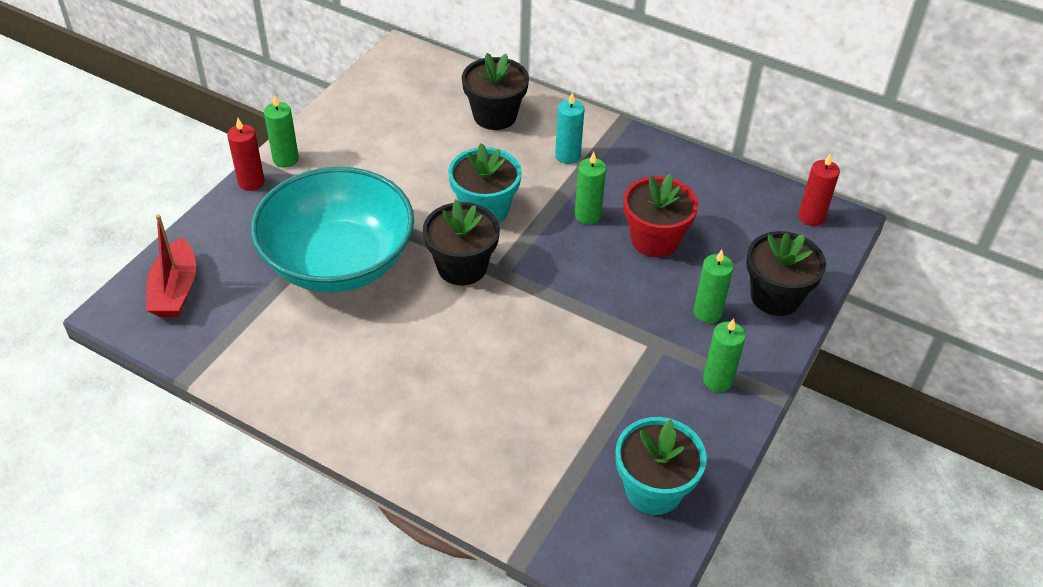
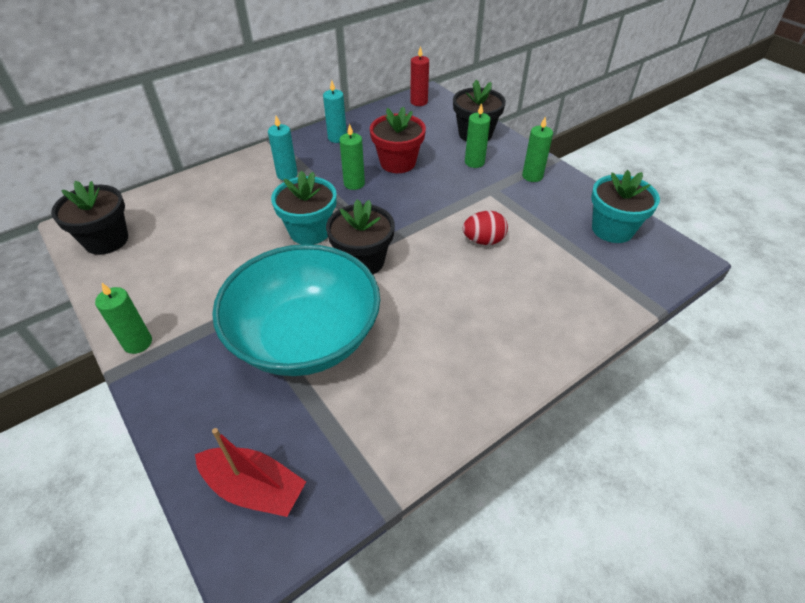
camera: 65 degrees left, 0 degrees up
red candle [227,118,265,191] -> none
black flower pot [462,53,529,130] -> black flower pot moved to [51,181,128,255]
none -> turquoise candle [323,80,347,143]
none -> red egg [463,211,508,245]

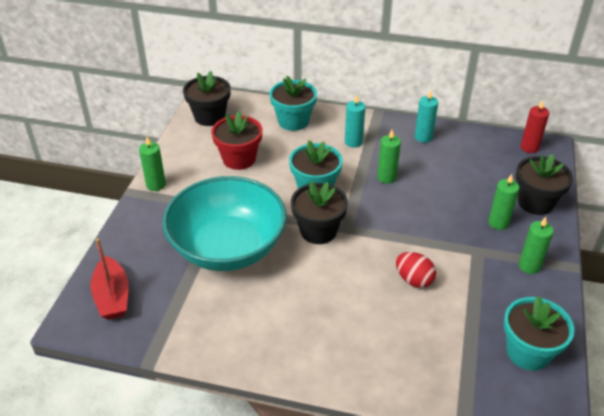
camera: 50 degrees right, 5 degrees down
red flower pot [370,107,426,173] -> red flower pot moved to [211,111,262,170]
none -> turquoise flower pot [269,76,317,131]

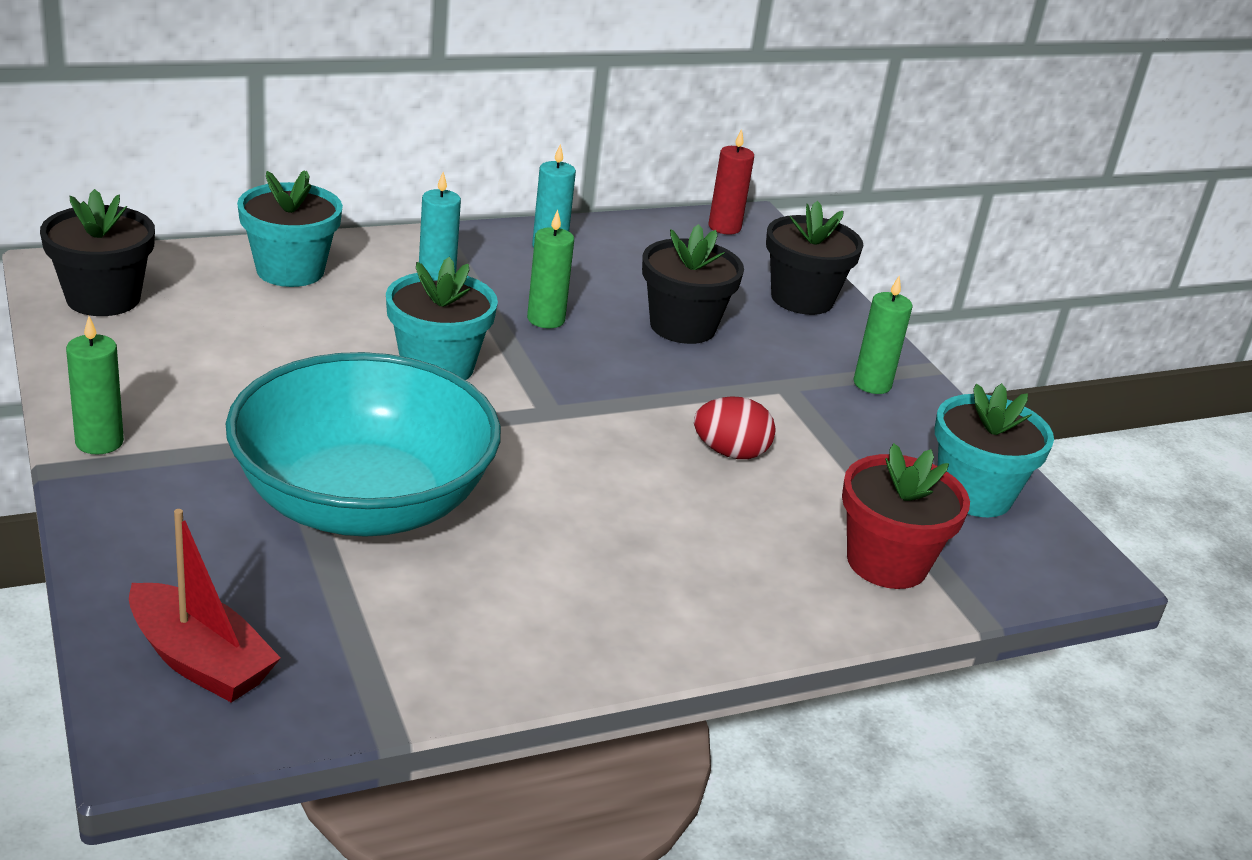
camera: 40 degrees left, 10 degrees down
red flower pot [211,111,262,170] -> red flower pot moved to [842,443,970,589]
black flower pot [291,181,348,244] -> black flower pot moved to [642,224,744,344]
green candle [488,174,519,230] -> none

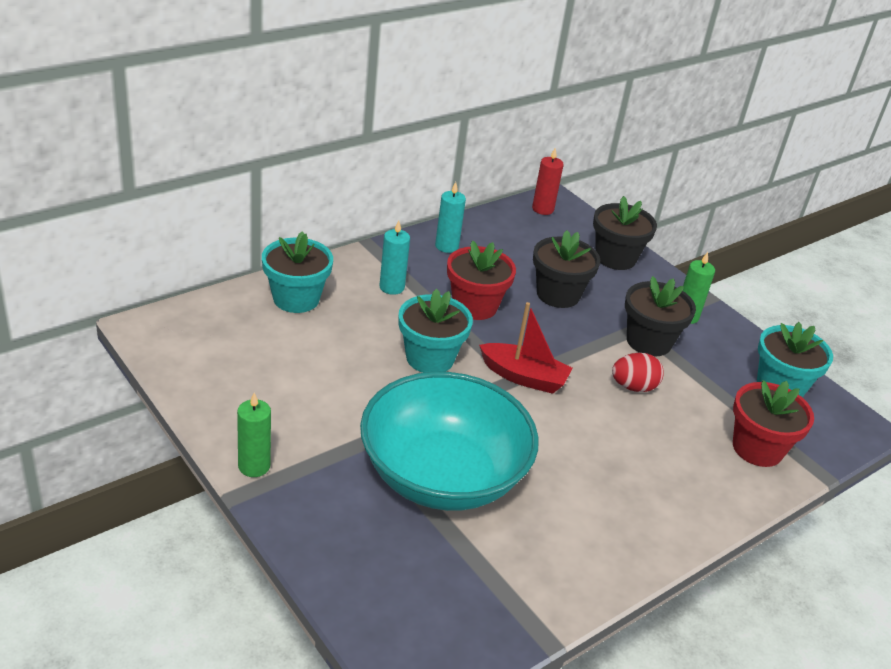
camera: 15 degrees left, 5 degrees up
black flower pot [40,189,155,316] -> black flower pot moved to [625,276,696,356]
red boat [129,509,281,703] -> red boat moved to [479,302,572,394]
green candle [527,210,574,328] -> red flower pot [447,241,516,320]

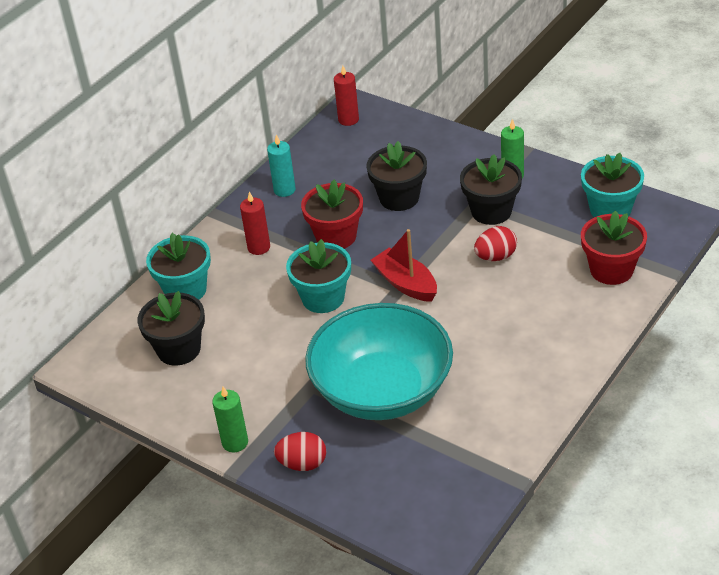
camera: 10 degrees left, 5 degrees up
turquoise candle [380,220,410,295] -> red candle [240,192,270,255]
red boat [479,302,572,394] -> red boat turned 135 degrees counterclockwise [371,229,437,302]
black flower pot [593,196,657,270] -> black flower pot moved to [137,291,205,366]
none -> red egg [274,432,326,471]

